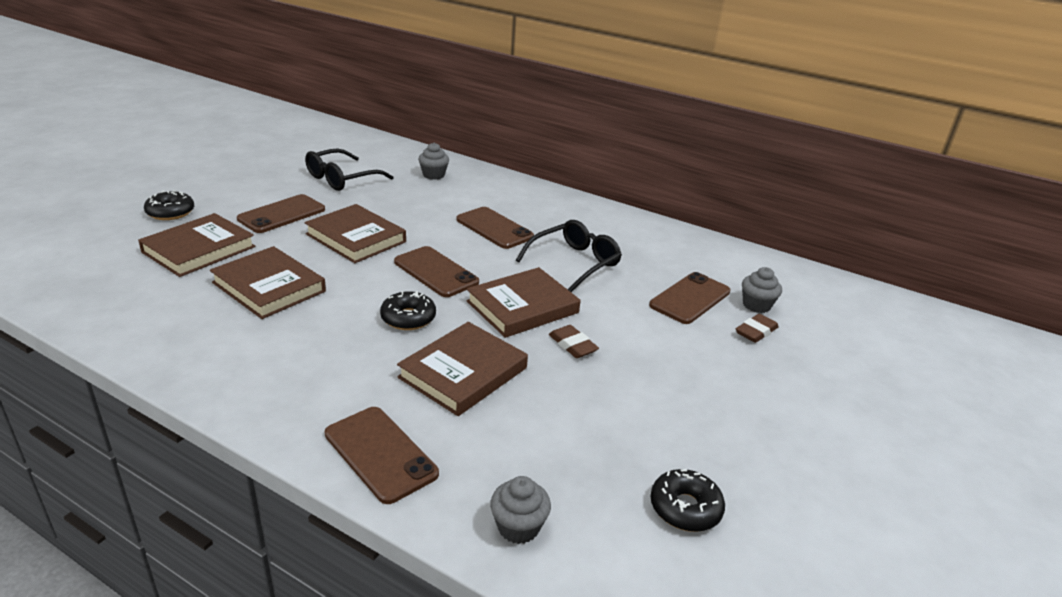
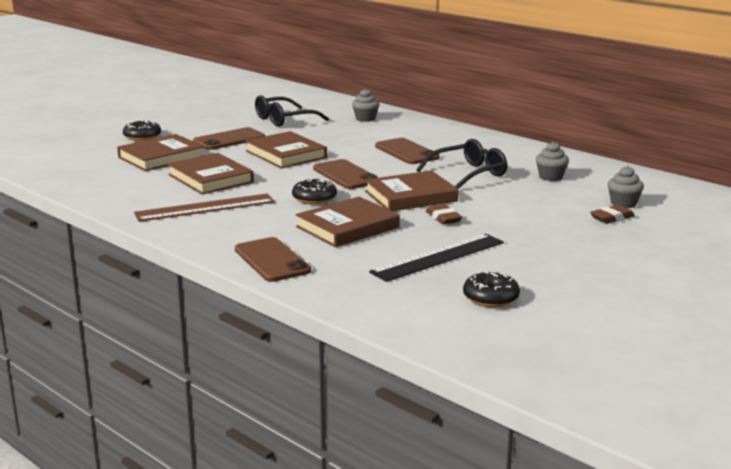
camera: 15 degrees right, 10 degrees down
grey cupcake [490,476,551,544] -> grey cupcake moved to [536,142,569,181]
brown phone [649,272,731,324] -> none
none -> brown ruler [134,193,275,222]
none -> black ruler [369,234,504,282]

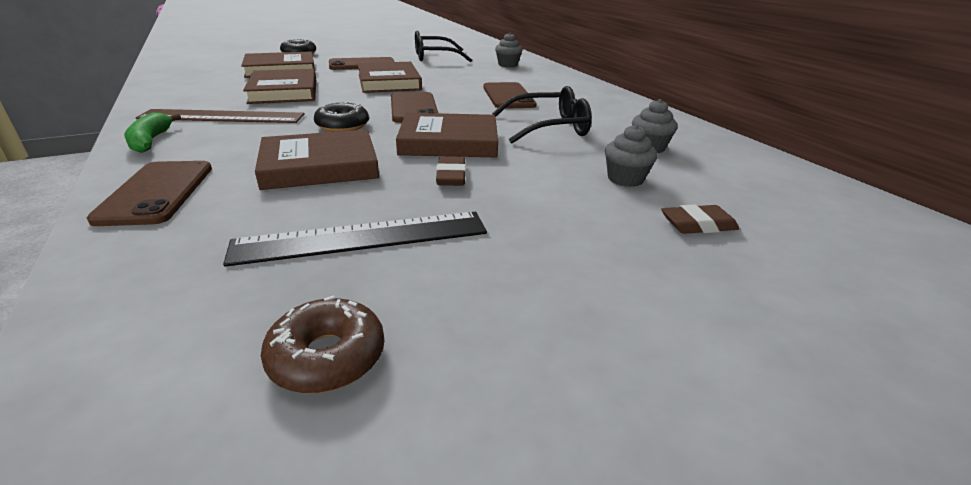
camera: 20 degrees right, 10 degrees up
black donut [463,271,520,307] -> brown donut [261,295,384,394]
grey cupcake [608,166,644,208] -> grey cupcake moved to [605,124,657,187]
none -> green banana [124,112,181,153]

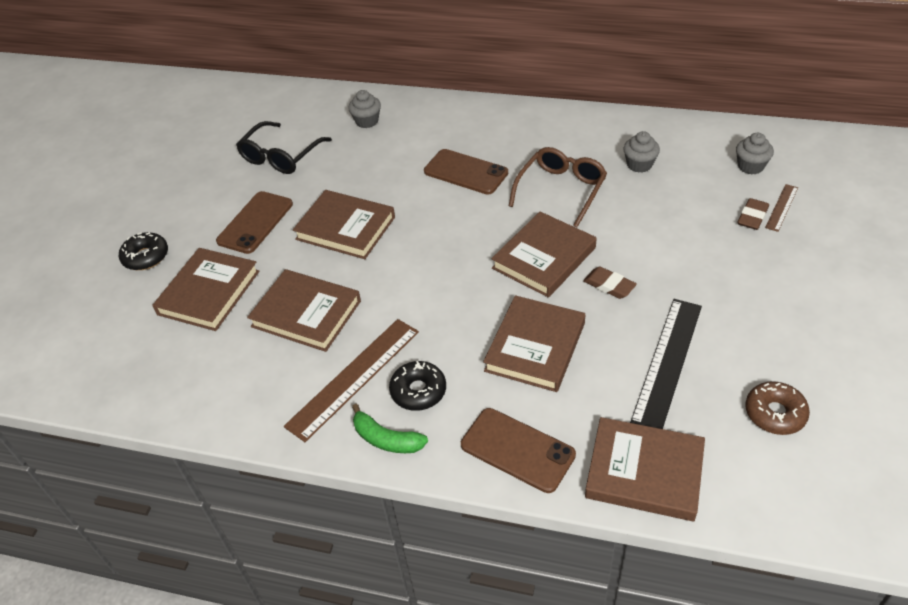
camera: 45 degrees left, 15 degrees up
black donut [314,102,369,132] -> black donut moved to [389,361,446,411]
brown phone [391,92,438,123] -> none
black glasses [492,86,592,144] -> brown glasses [509,147,607,227]
grey cupcake [605,124,657,187] -> grey cupcake moved to [736,133,774,174]
none -> brown book [585,417,705,521]
none -> brown ruler [765,184,798,232]

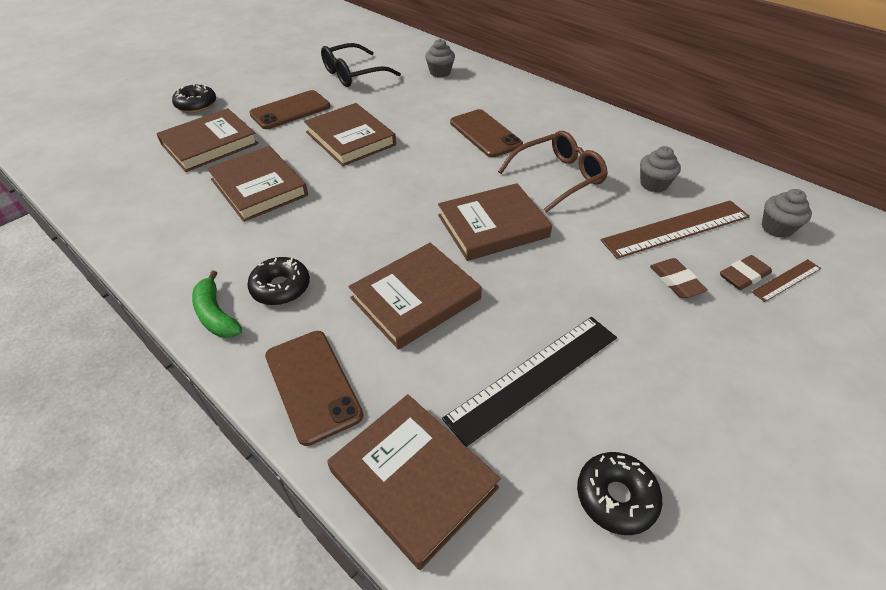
camera: 25 degrees right, 0 degrees up
brown ruler [284,319,419,442] -> brown ruler moved to [601,200,750,259]
brown eraser [583,266,637,299] -> brown eraser moved to [650,258,708,298]
brown donut [745,381,810,435] -> black donut [577,452,662,535]

